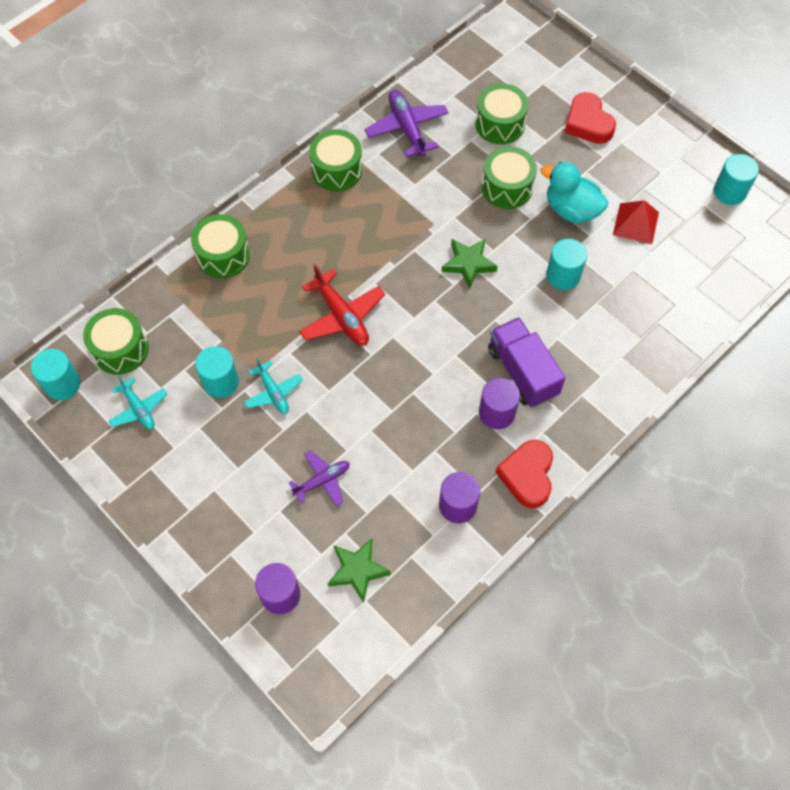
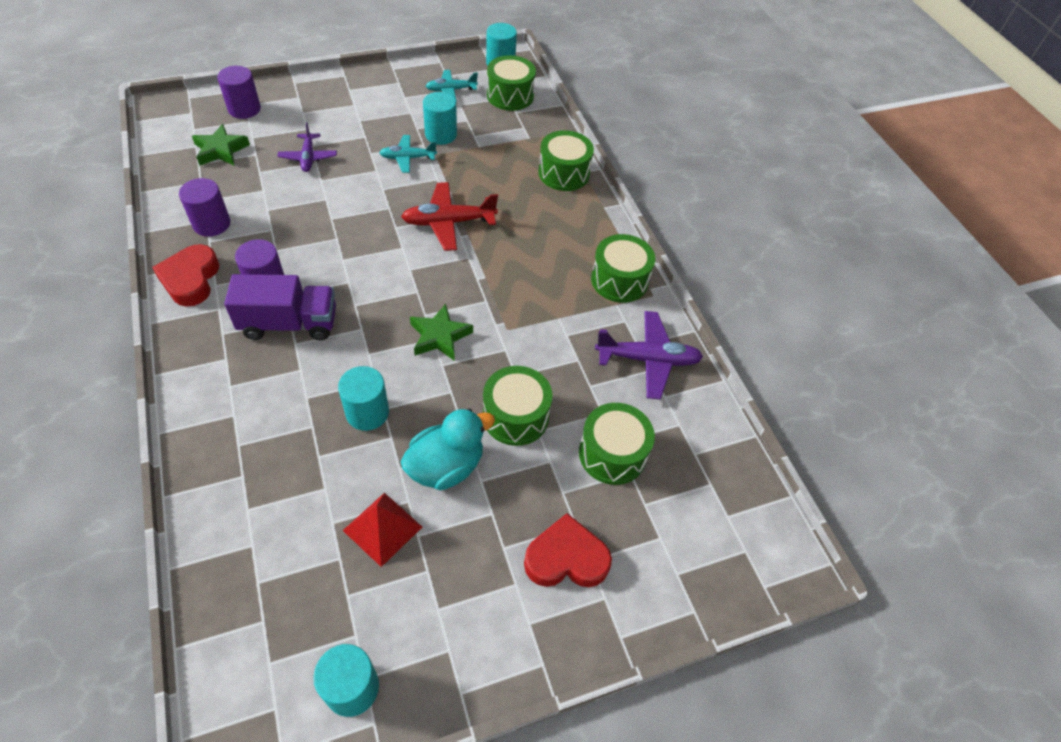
camera: 110 degrees right, 10 degrees down
red heart [495,440,553,508] -> red heart turned 120 degrees counterclockwise [152,244,219,307]

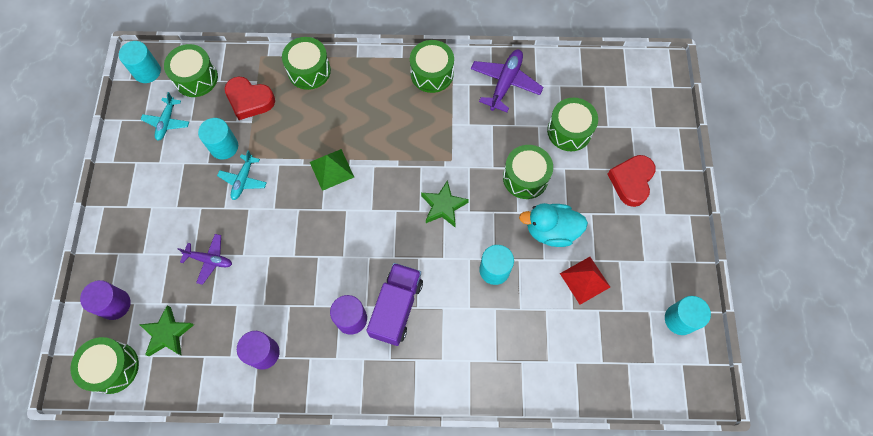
camera: 65 degrees left, 15 degrees up
red heart [152,244,219,307] -> red heart moved to [225,77,275,120]
red plane [401,182,498,251] -> green pyramid [310,149,354,191]
turquoise duck [401,408,495,490] -> turquoise duck turned 75 degrees counterclockwise [519,203,588,247]
none -> green drum [70,337,139,394]

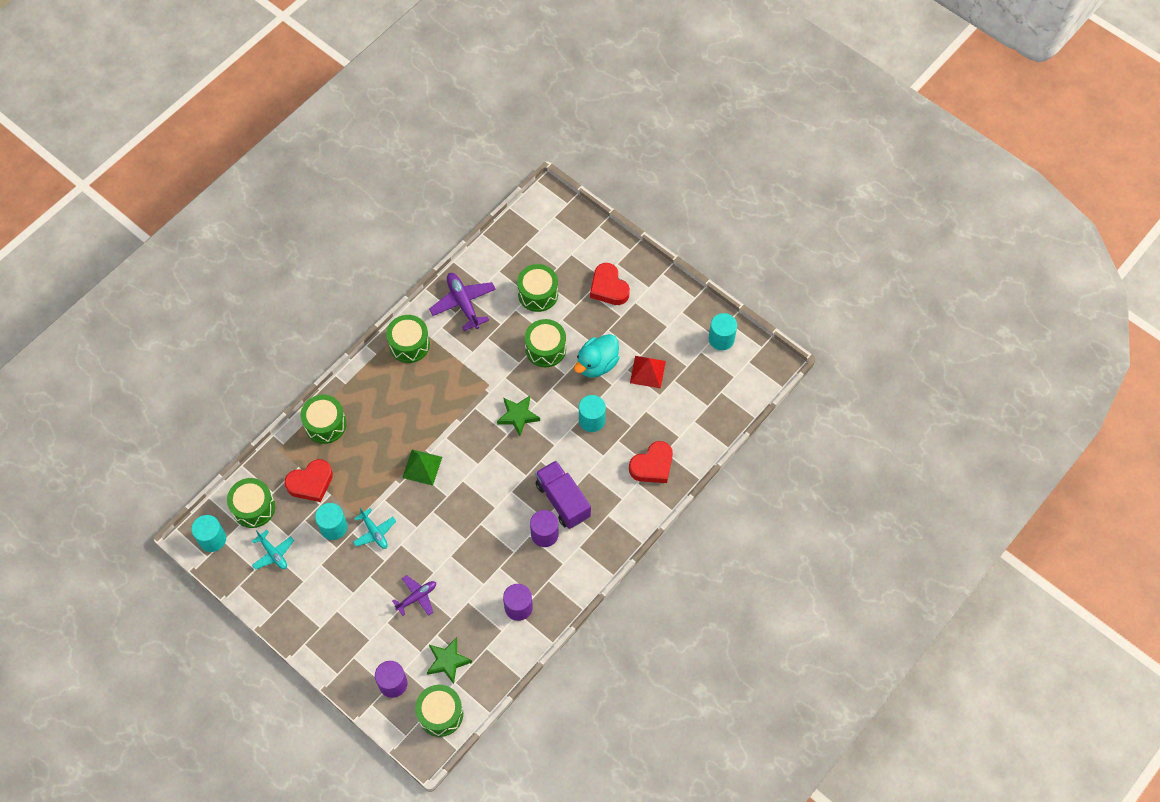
camera: 50 degrees left, 5 degrees down
none -> red heart [629,441,673,483]

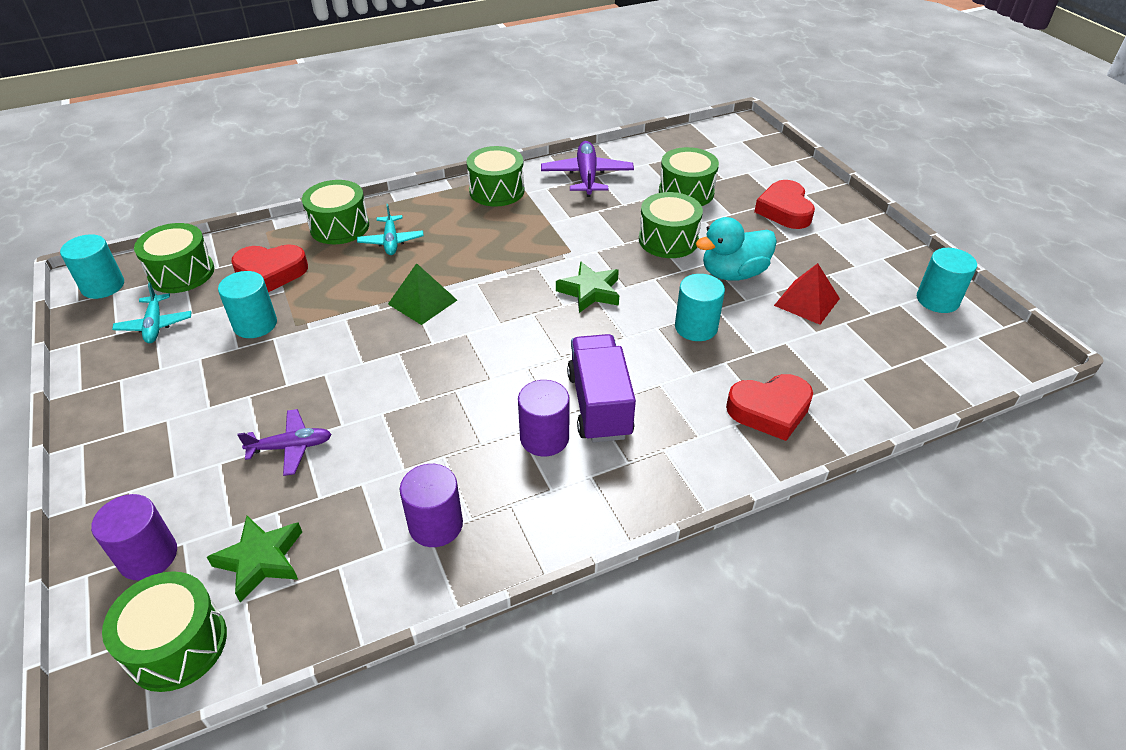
camera: 25 degrees right, 20 degrees down
turquoise plane [353,508,396,549] -> turquoise plane moved to [357,204,424,255]

